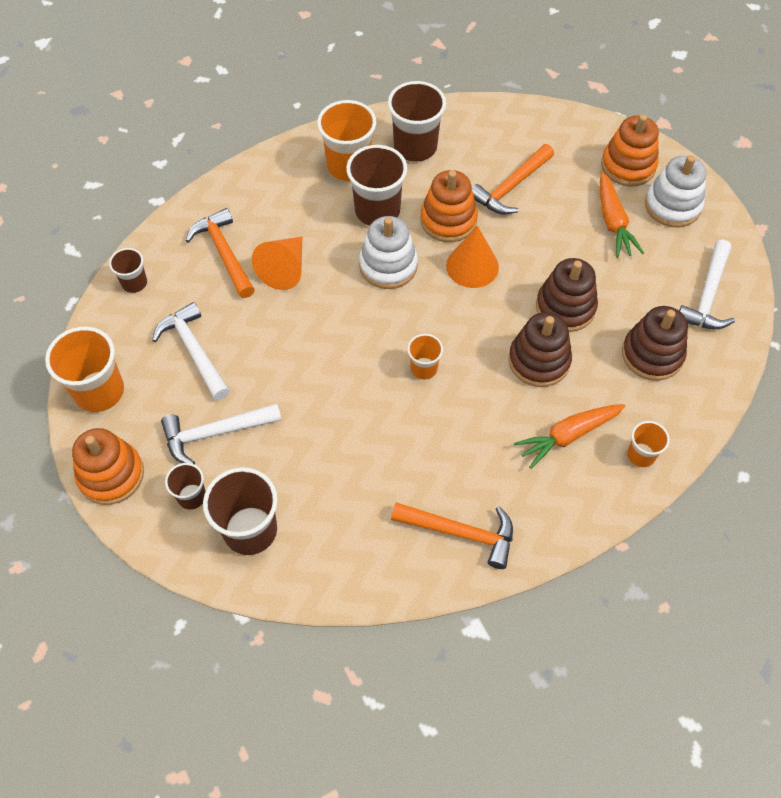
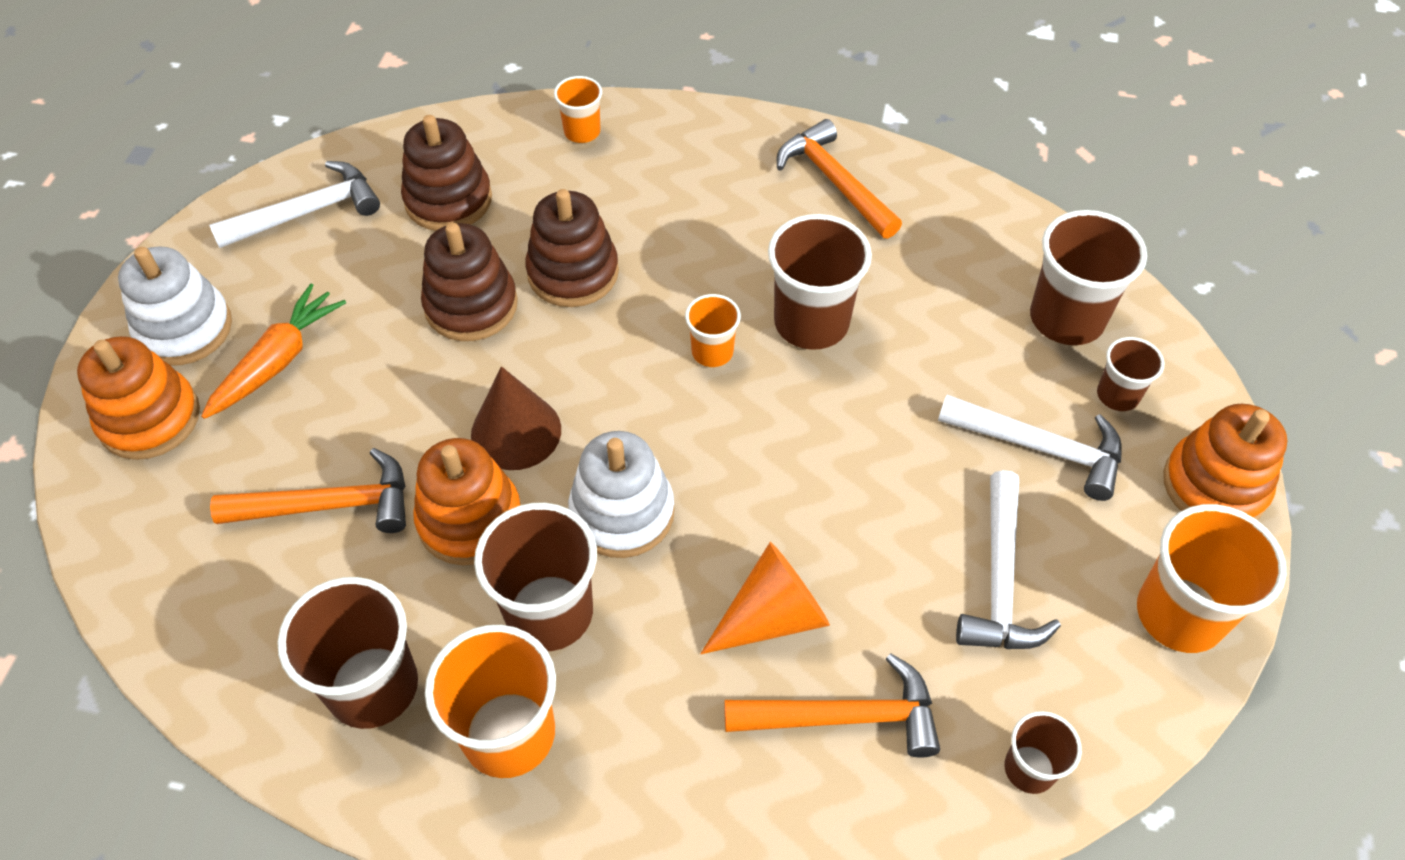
camera: 140 degrees left, 5 degrees down
orange hammer [186,208,255,298] -> orange hammer turned 105 degrees counterclockwise [724,653,940,758]
orange cone [446,226,499,288] -> brown cone [471,366,561,470]
orange carrot [514,404,625,469] -> none
none -> brown cup [768,214,872,350]

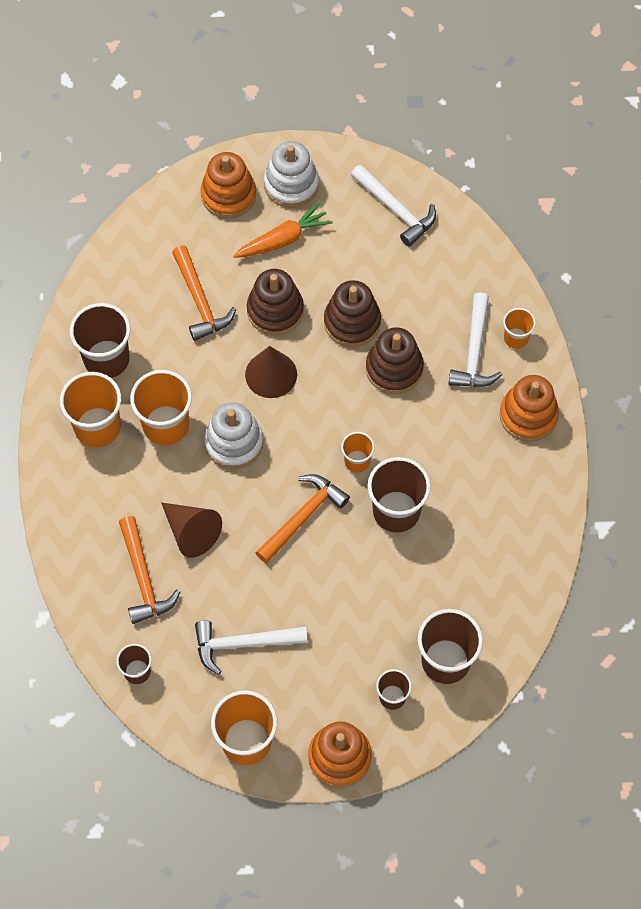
camera: 75 degrees right, 10 degrees up
orange carrot [201,283,346,419] -> orange carrot turned 45 degrees counterclockwise [233,202,333,258]
brown stacking toy [401,115,492,231] -> brown stacking toy moved to [247,269,304,335]
orange stacking toy [413,438,521,565] -> orange stacking toy moved to [499,375,559,442]
brown cup [474,503,597,651] -> orange cup [130,370,192,445]
orange cone [700,542,830,654] -> brown cone [161,502,222,558]
orange hammer [777,119,902,239] -> orange hammer moved to [255,474,350,564]
white hammer [938,395,1122,501] -> white hammer moved to [449,292,502,387]

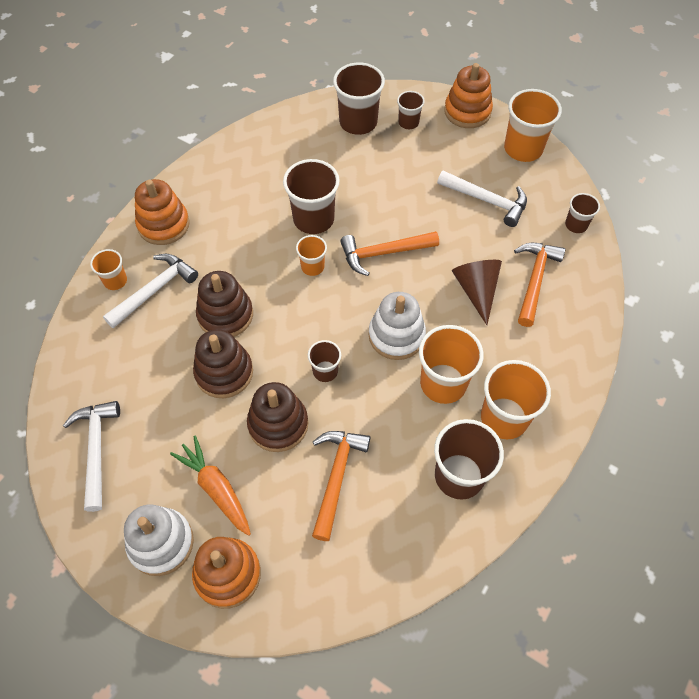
camera: 145 degrees left, 5 degrees down
orange carrot [233,202,333,258] -> orange carrot turned 45 degrees clockwise [170,436,251,536]
brown cone [245,346,297,398] -> brown cup [308,340,341,382]

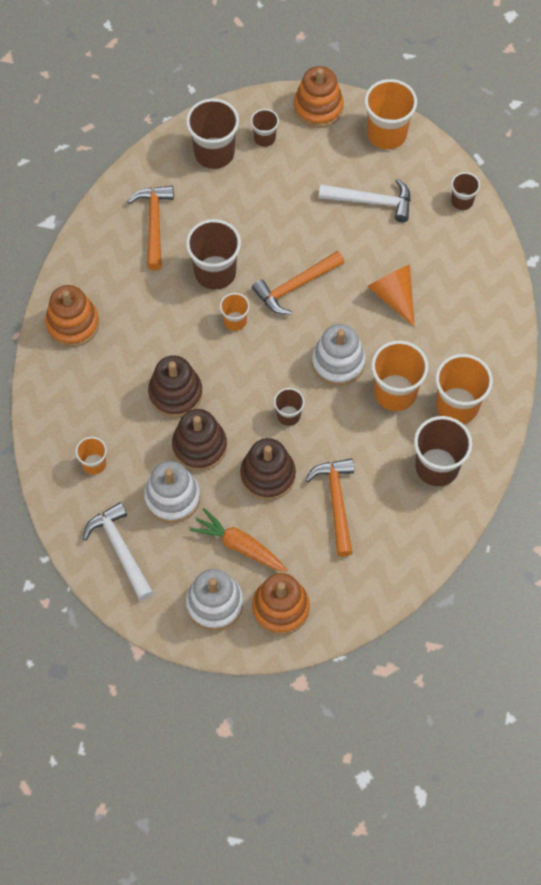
camera: 20 degrees left, 5 degrees up
orange cup [90,249,127,290] -> orange cup moved to [75,437,107,475]
white hammer [103,254,198,328] -> none
brown cone [452,260,502,325] -> orange cone [367,265,415,327]
orange hammer [514,243,565,327] -> orange hammer moved to [127,186,174,270]
none -> white stacking toy [144,461,200,523]

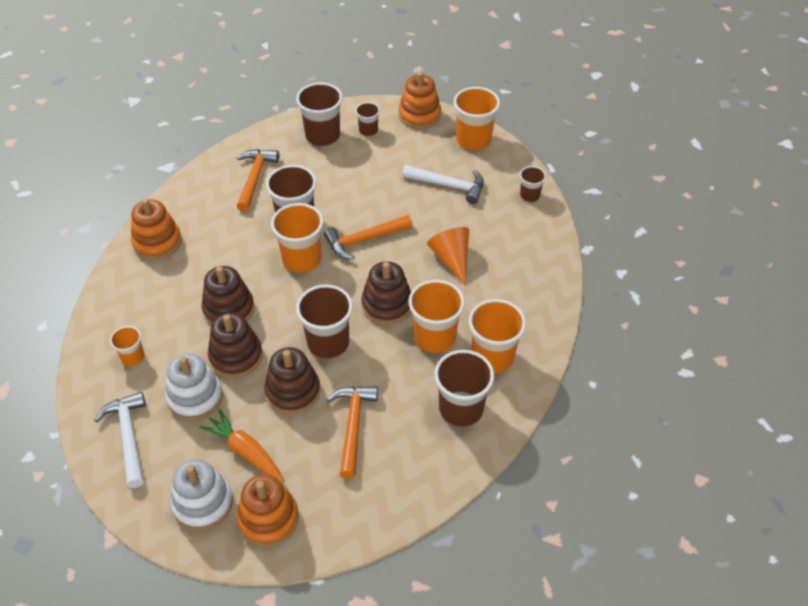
camera: 10 degrees right, 15 degrees down
orange cup [220,293,250,331] -> orange cup [271,203,323,273], size x1.83
brown cup [274,388,305,426] -> brown cup [296,285,353,358], size x1.83
white stacking toy [312,324,366,386] -> brown stacking toy [361,261,411,325]

